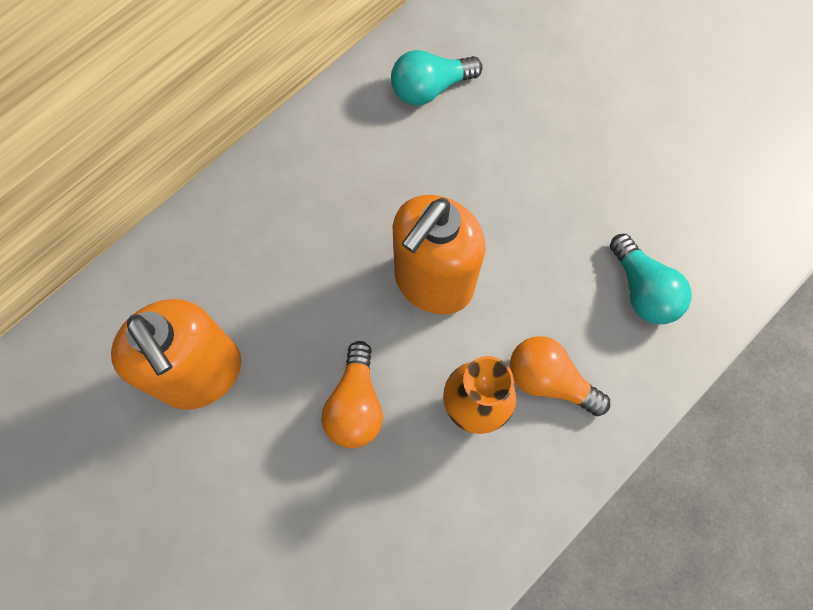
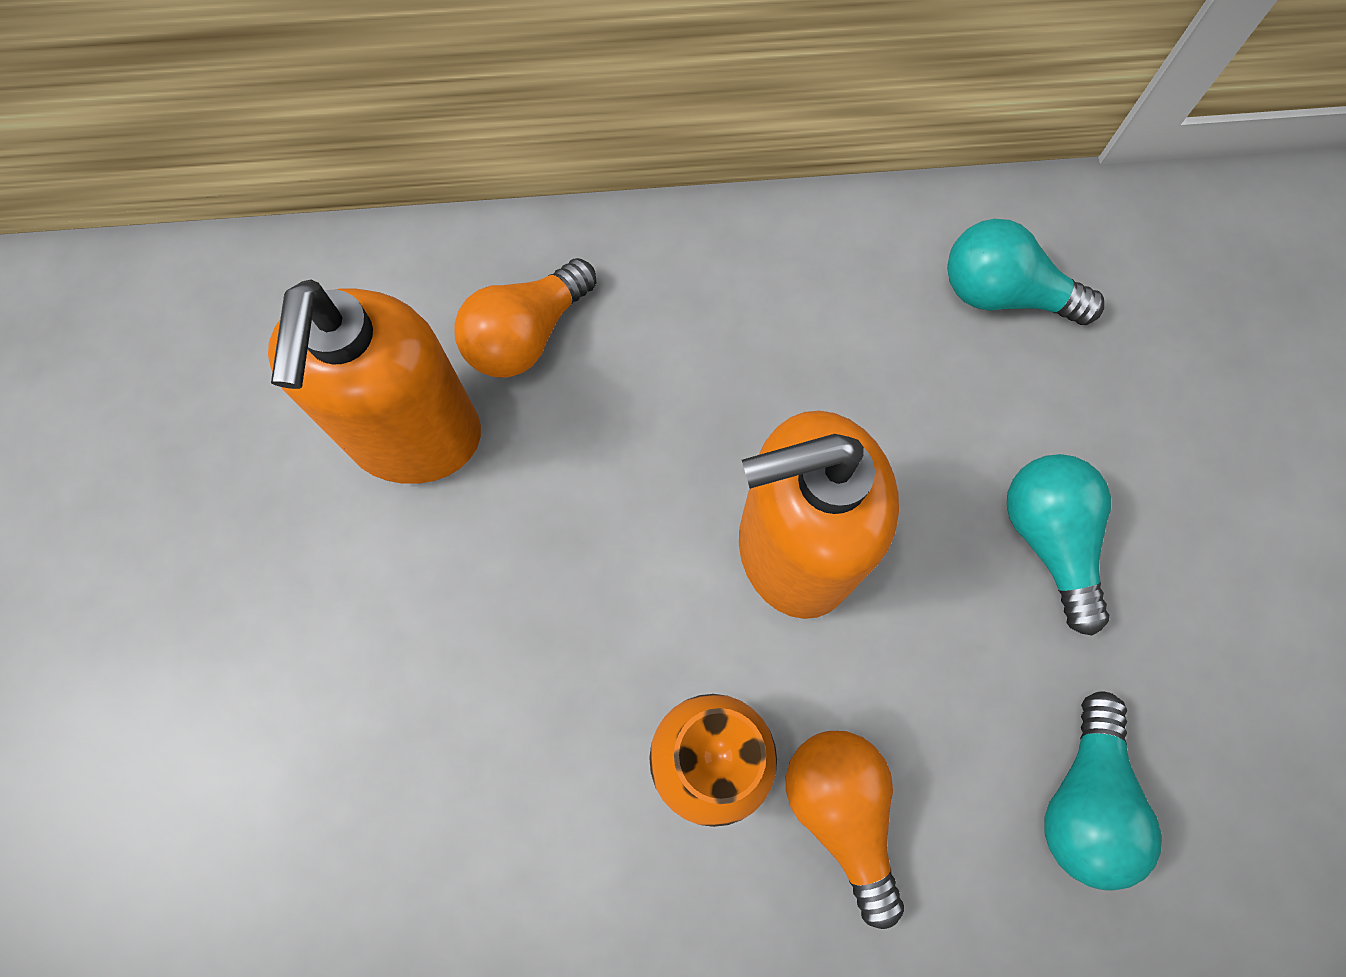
camera: 40 degrees right, 0 degrees up
orange light bulb [322,341,383,448] -> orange light bulb moved to [454,258,596,378]
none -> turquoise light bulb [1006,454,1111,635]

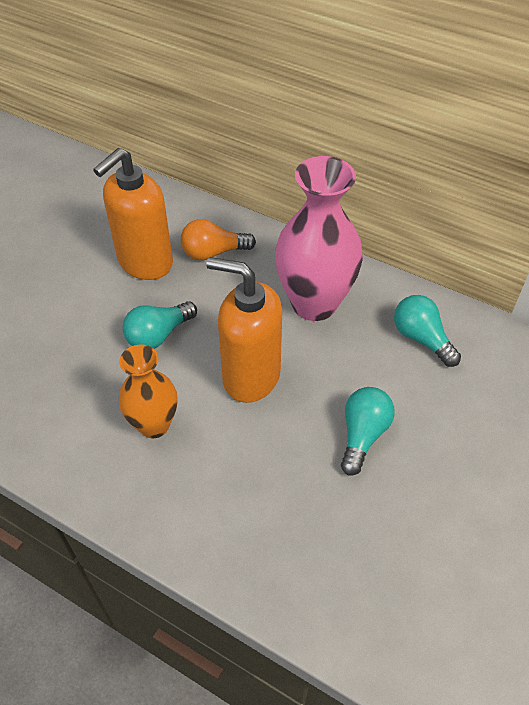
camera: 35 degrees right, 20 degrees down
orange light bulb [786,731,904,929] -> none
turquoise light bulb [1044,692,1162,891] -> turquoise light bulb moved to [122,301,197,349]
none -> pink vase [275,156,363,321]

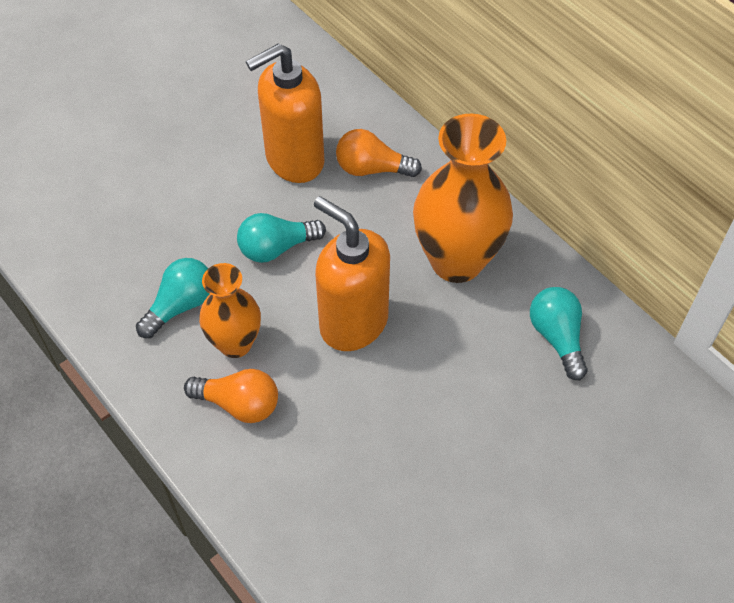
camera: 20 degrees right, 5 degrees up
pink vase [275,156,363,321] -> orange vase [413,113,513,283]
turquoise light bulb [341,387,395,475] -> turquoise light bulb moved to [136,258,210,338]
none -> orange light bulb [184,369,278,423]

